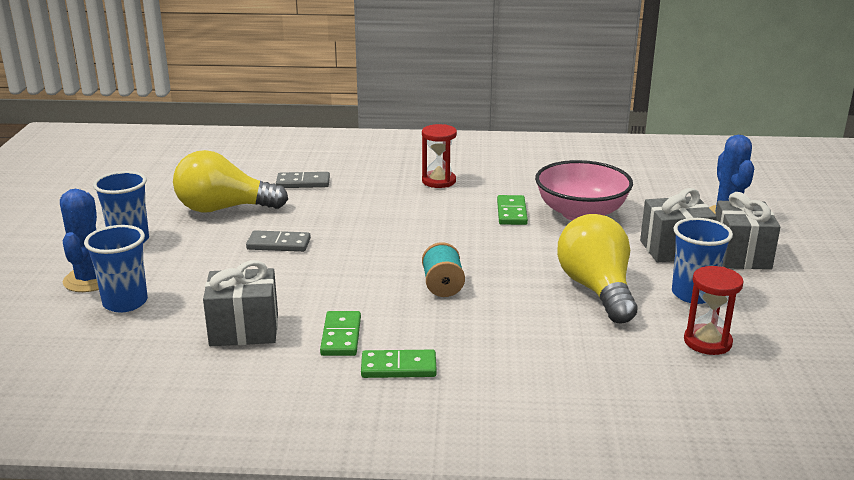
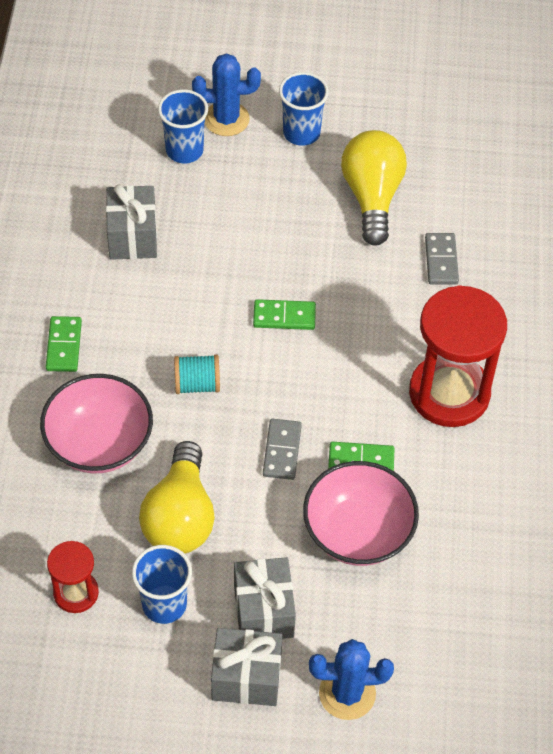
camera: 90 degrees right, 30 degrees up
grey domino [246,230,311,252] -> grey domino moved to [263,419,302,480]
green domino [320,311,361,356] -> green domino moved to [253,299,316,330]
red hourglass [422,124,457,188] -> red hourglass [409,285,507,427], size x1.95
yellow light bulb [557,214,637,323] -> yellow light bulb turned 105 degrees clockwise [139,441,215,554]
none -> pink bowl [40,374,153,473]

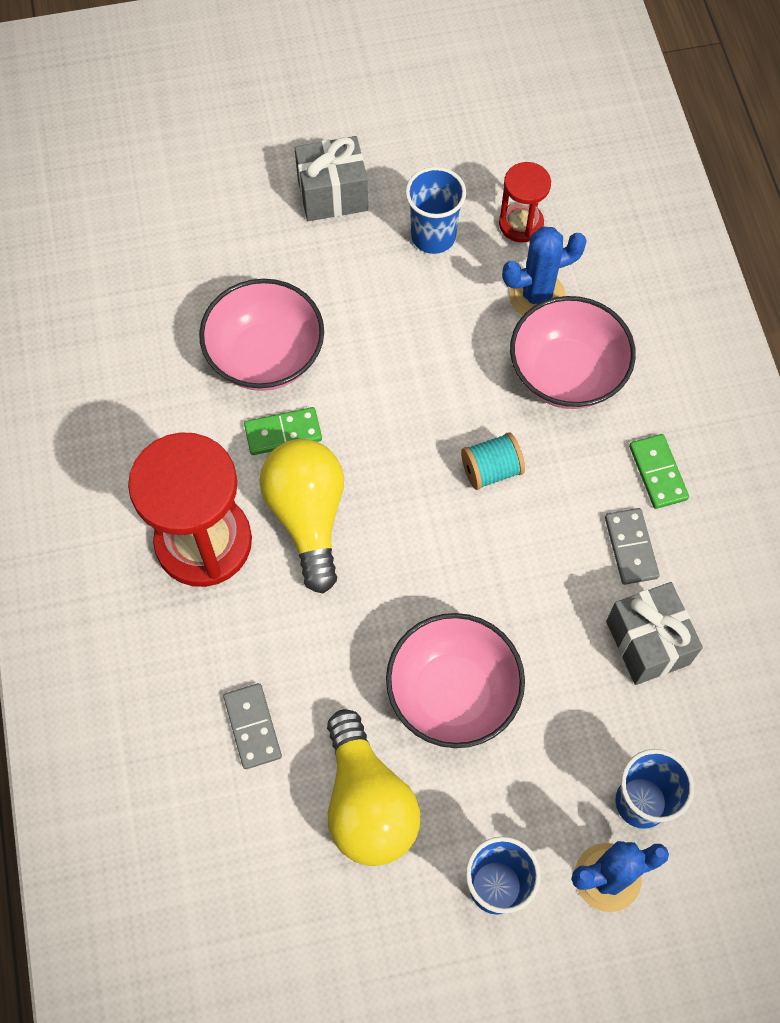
camera: 165 degrees right, 10 degrees up
yellow light bulb [139,441,215,554] -> yellow light bulb moved to [259,439,344,593]
grey gift [234,557,296,639] -> none
green domino [253,299,316,330] -> none
grey domino [263,419,302,480] -> grey domino moved to [605,508,660,585]
blue cactus [309,639,394,720] -> blue cactus moved to [502,227,587,315]
none -> pink bowl [386,613,525,748]

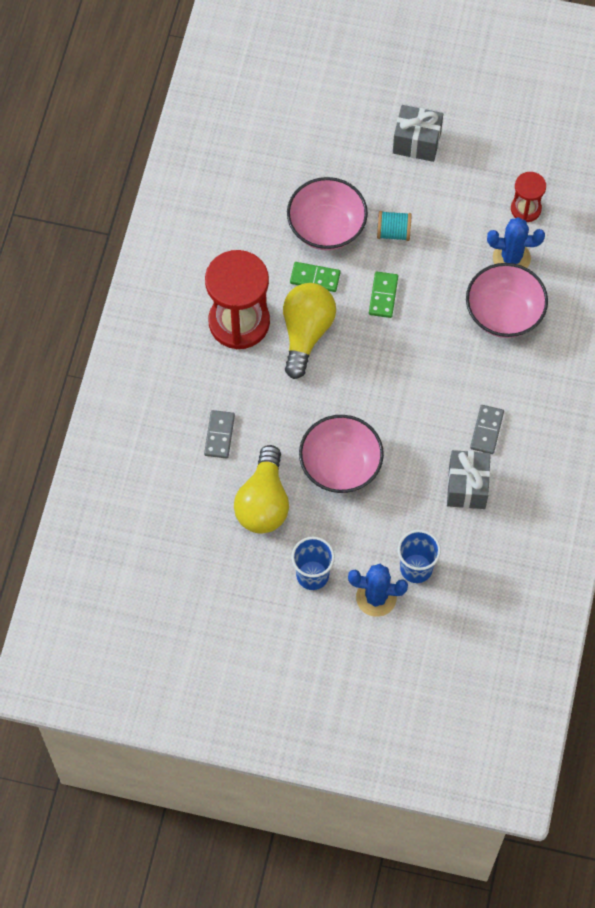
camera: 25 degrees right, 0 degrees up
blue cup [405,167,466,254] -> none
turquoise spool [461,432,525,490] -> turquoise spool moved to [377,211,412,241]
green domino [629,434,689,509] -> green domino moved to [369,272,398,318]

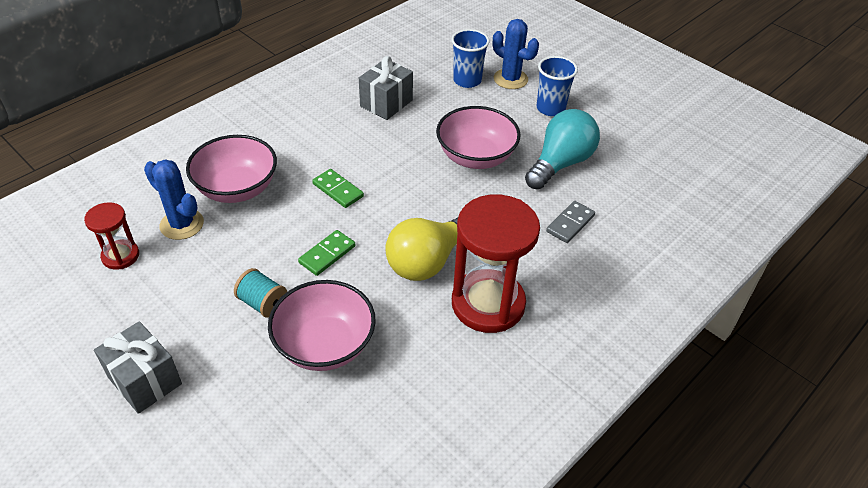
camera: 150 degrees left, 20 degrees down
yellow light bulb [234,445,289,534] -> turquoise light bulb [525,109,600,190]
green domino [290,262,340,292] -> green domino moved to [312,169,364,208]
grey domino [470,405,504,454] -> none

